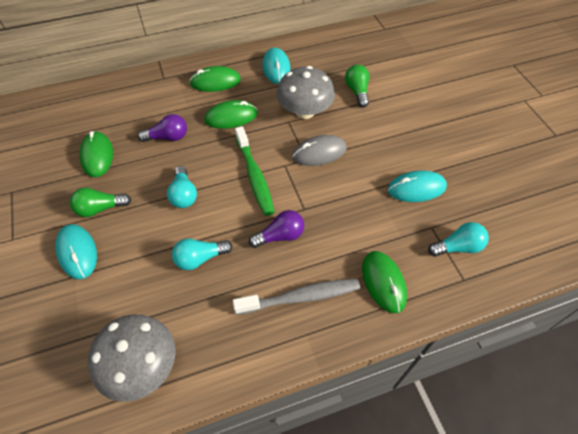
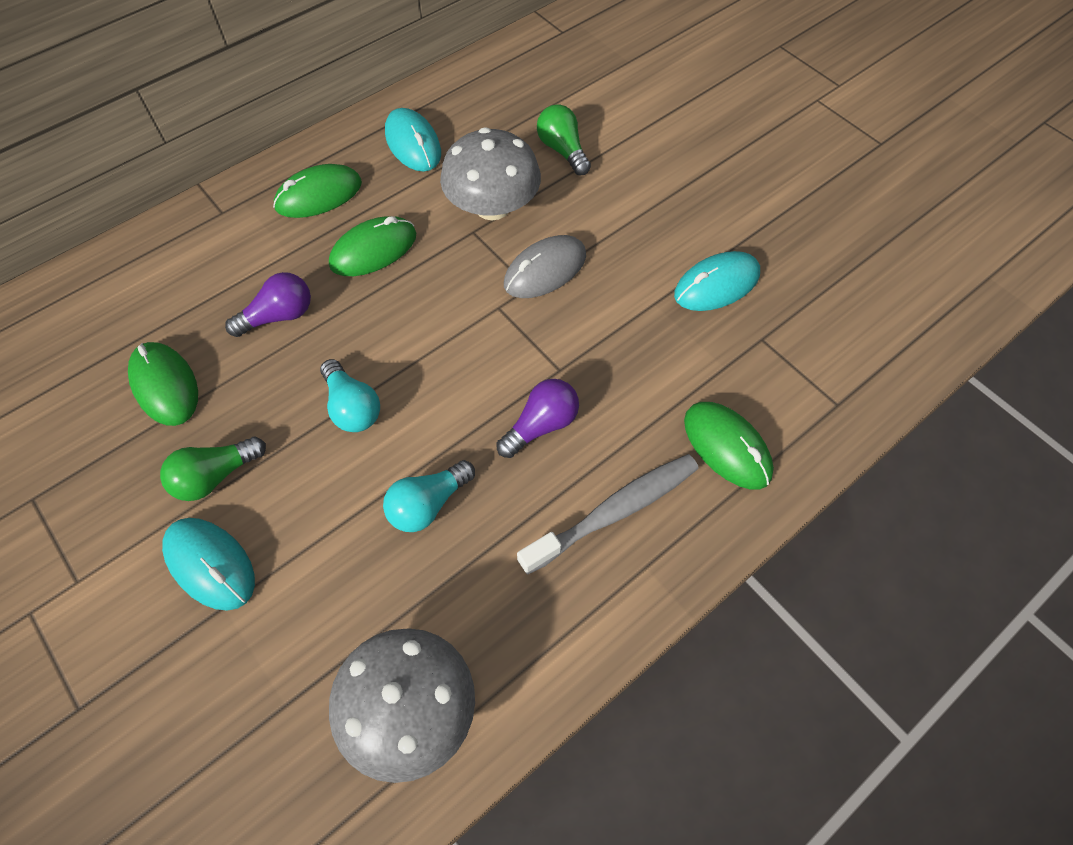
camera: 20 degrees left, 5 degrees up
green toothbrush [235,126,274,216] -> none
turquoise light bulb [428,222,489,257] -> none

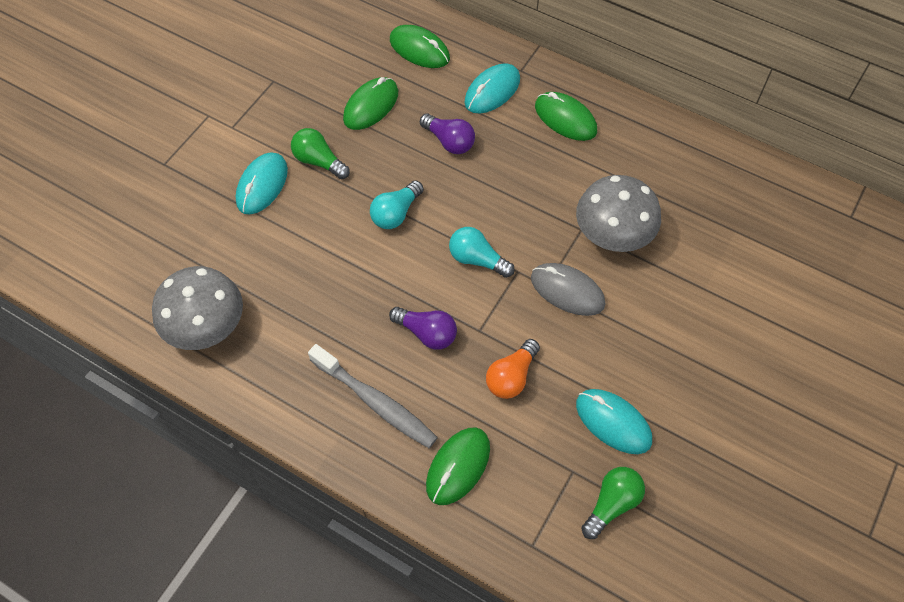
camera: 70 degrees right, 0 degrees up
green mouse [329,216,416,276] -> green mouse moved to [390,25,450,68]
turquoise light bulb [383,460,475,532] -> turquoise light bulb moved to [449,227,515,278]
turquoise mouse [385,108,441,172] -> turquoise mouse moved to [464,63,520,113]
green light bulb [537,104,591,175] -> green light bulb moved to [581,467,645,539]
none -> orange light bulb [486,339,540,399]

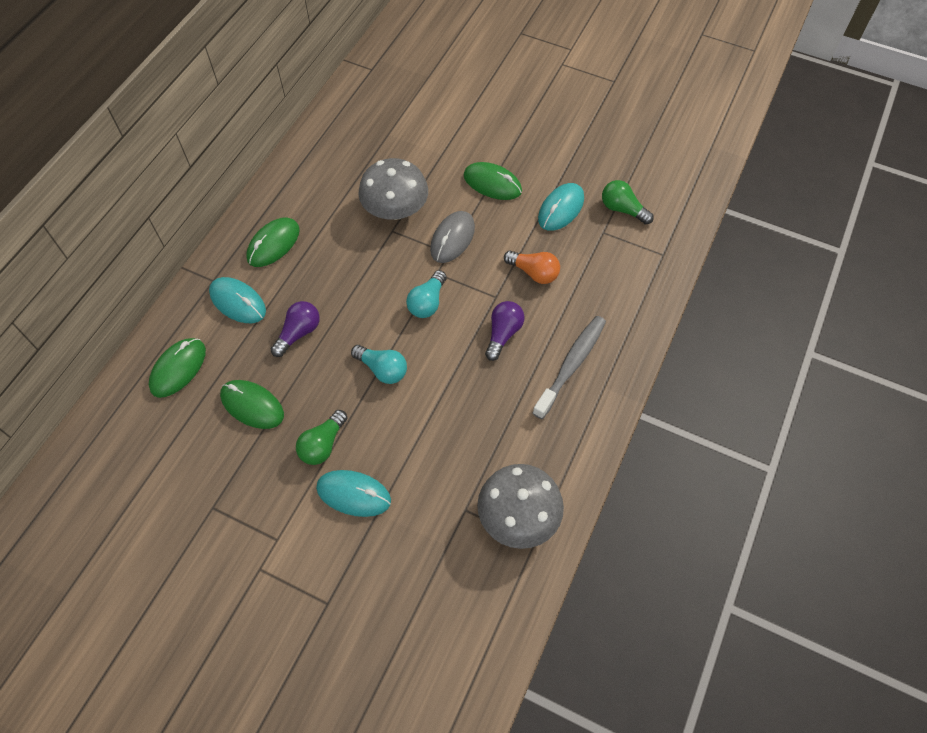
camera: 95 degrees left, 0 degrees up
green mouse [426,427,490,505] -> green mouse moved to [463,162,522,200]

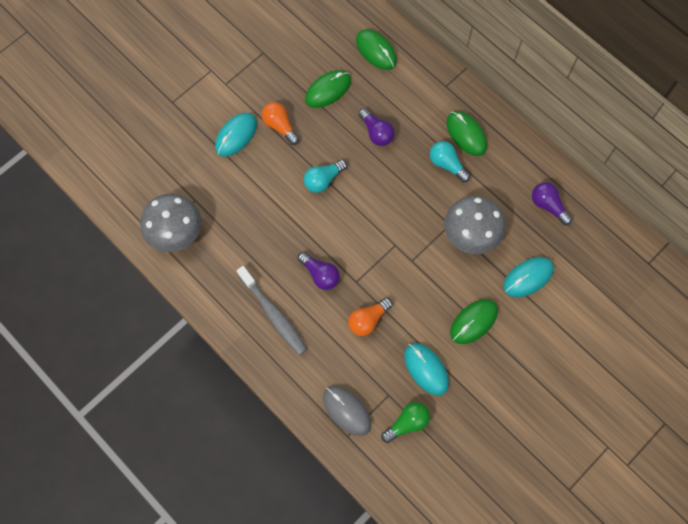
camera: 110 degrees right, 10 degrees up
turquoise mouse [209,277,266,323] -> turquoise mouse moved to [503,257,554,297]
green light bulb [296,410,347,465] -> orange light bulb [262,102,299,145]
turquoise light bulb [406,270,447,318] -> turquoise light bulb moved to [430,141,470,182]
grey mouse [430,211,475,263] -> grey mouse moved to [323,386,371,436]
none -> purple light bulb [532,182,572,225]

